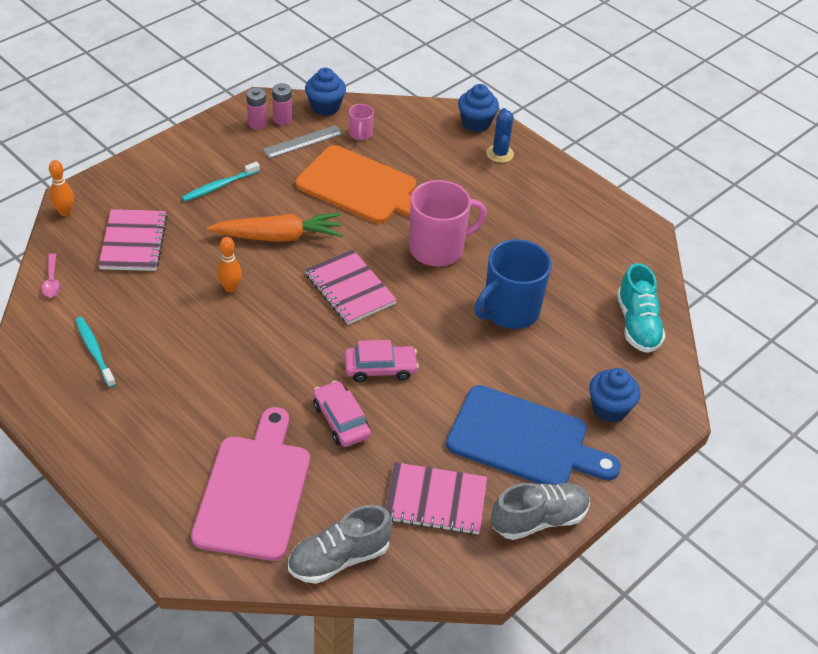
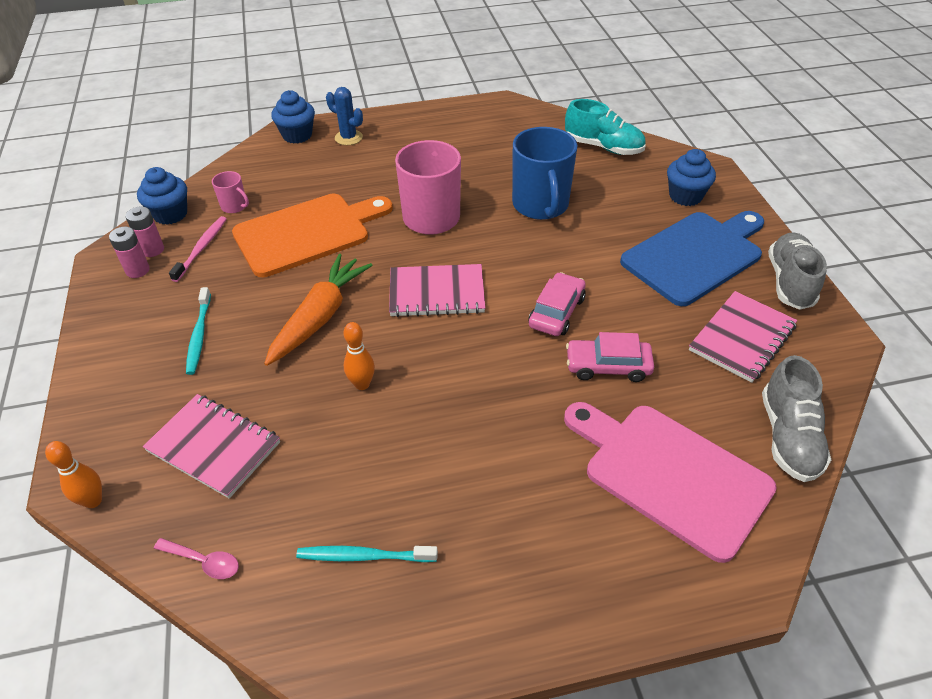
camera: 55 degrees left, 0 degrees up
grey ruler [262,125,343,159] -> pink toothbrush [169,216,227,282]

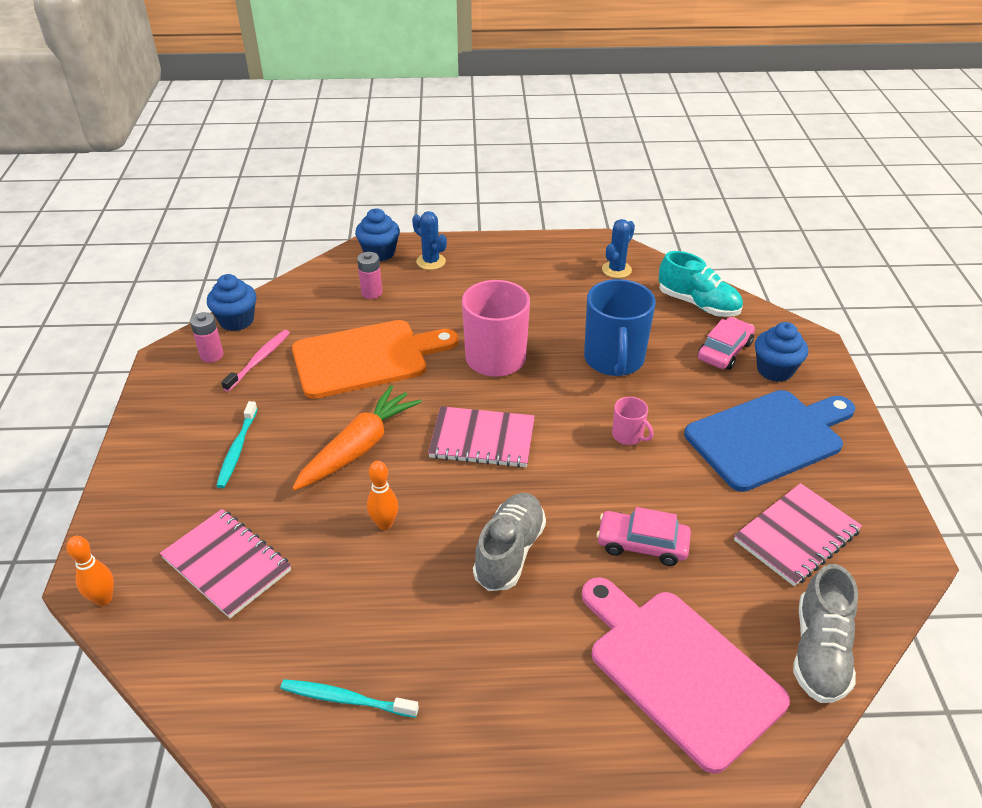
camera: 10 degrees right, 5 degrees down
pink battery [109,227,150,278] -> pink battery moved to [357,252,382,299]
pink spoon [154,538,239,579] -> none
pink mug [212,171,249,213] -> pink mug moved to [612,397,653,445]
pink car [528,272,586,336] -> pink car moved to [698,317,755,370]
grey shoe [768,232,827,310] -> grey shoe moved to [473,493,546,591]
none -> blue cactus [602,219,635,278]

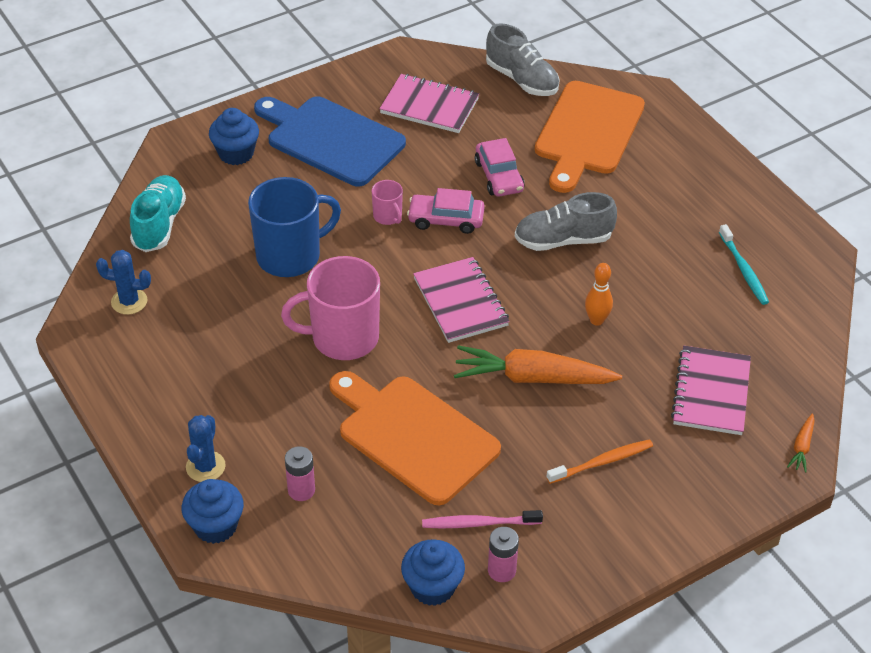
camera: 120 degrees left, 5 degrees up
orange bowling pin [67,536,114,606] -> orange carrot [787,413,815,473]
turquoise toothbrush [216,401,257,488] -> orange toothbrush [547,439,653,484]
pink cutting board [582,577,790,774] -> orange cutting board [535,81,645,193]
pink mug [612,397,653,445] -> pink mug turned 135 degrees clockwise [372,180,403,225]
pink car [698,317,755,370] -> pink car moved to [407,188,485,234]
grey shoe [793,564,858,703] -> grey shoe turned 60 degrees clockwise [486,23,560,96]

